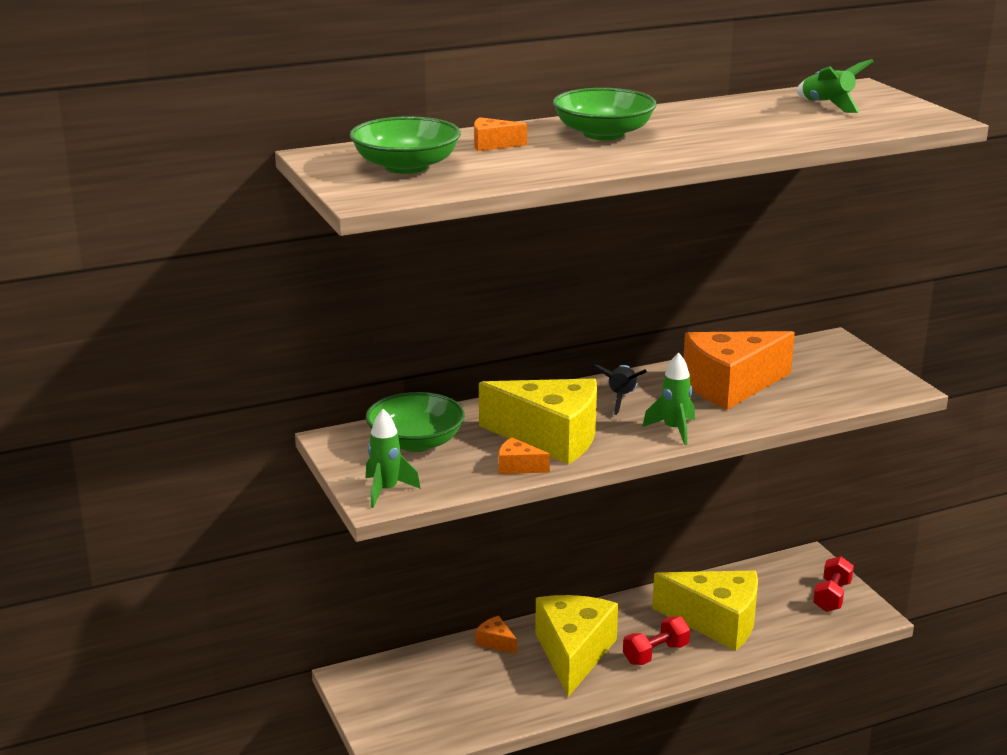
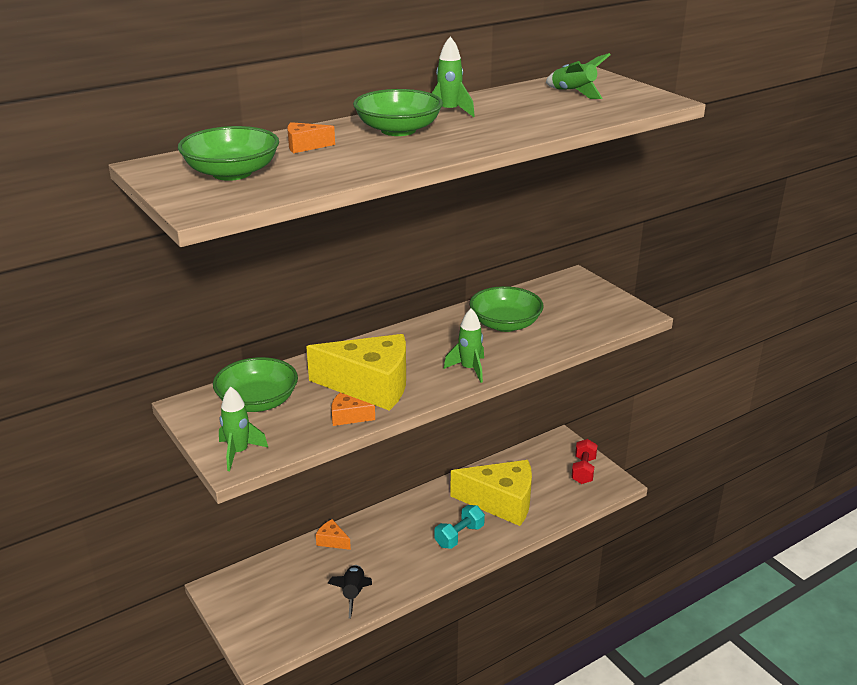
camera: 10 degrees left, 5 degrees up
yellow cheese [535,595,618,697] -> none
black rocket [592,365,647,415] -> black rocket moved to [327,565,372,619]
red dumbbell [623,616,690,665] -> turquoise dumbbell [434,505,485,549]
orange cheese [684,331,795,410] -> green bowl [470,286,544,332]
none -> green rocket [432,36,475,117]

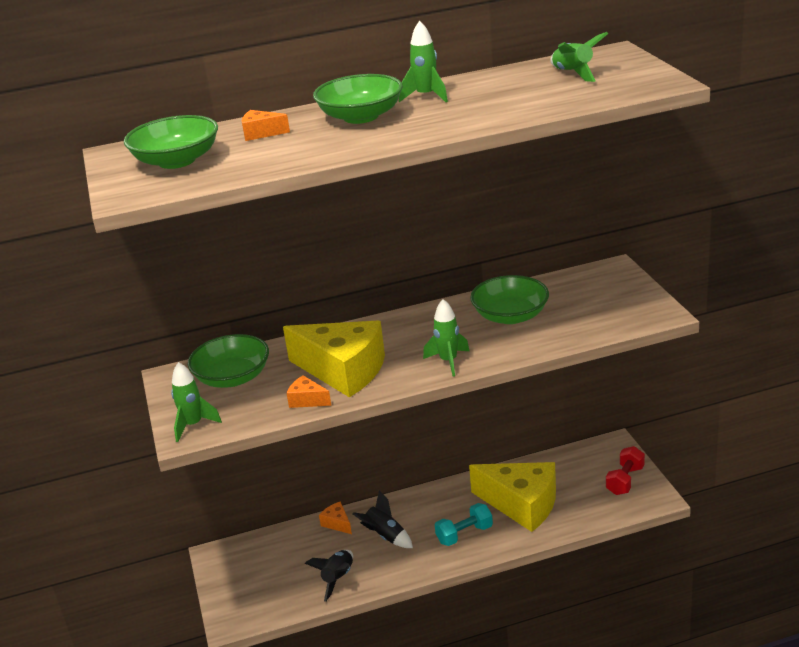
camera: 20 degrees right, 0 degrees up
none -> black rocket [352,490,413,548]

